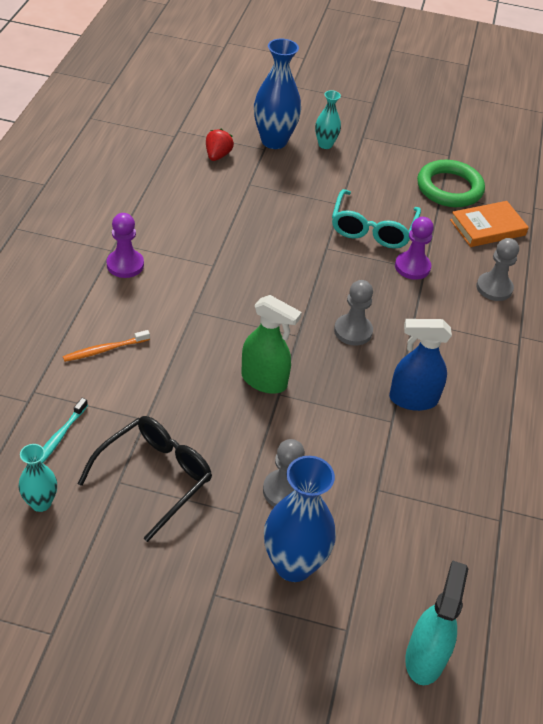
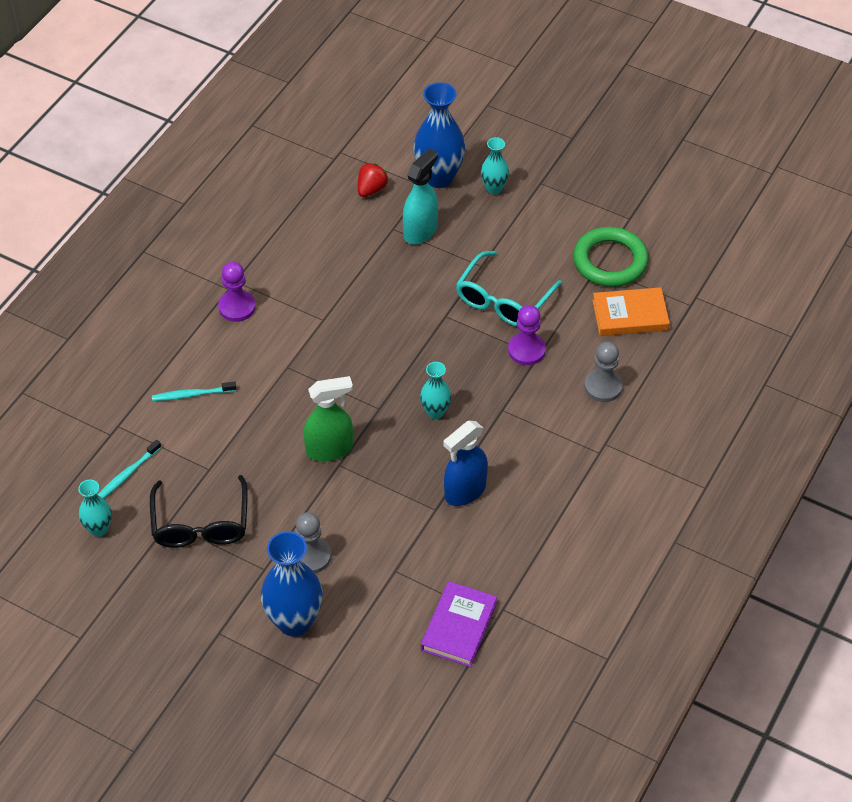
camera: 20 degrees right, 5 degrees up
orange toothbrush [63,330,150,362] -> turquoise toothbrush [152,382,236,401]
black glasses [78,416,212,542] -> black glasses turned 120 degrees clockwise [150,475,248,548]
green spray bottle [241,295,302,394] -> green spray bottle turned 60 degrees counterclockwise [303,376,353,461]
grey pawn [334,280,373,346] -> turquoise vase [420,362,451,419]
blue spray bottle [389,319,452,411] -> blue spray bottle turned 60 degrees counterclockwise [444,421,488,506]
turquoise spray bottle [405,560,468,685] -> turquoise spray bottle moved to [403,148,438,244]
none -> purple book [421,581,497,667]

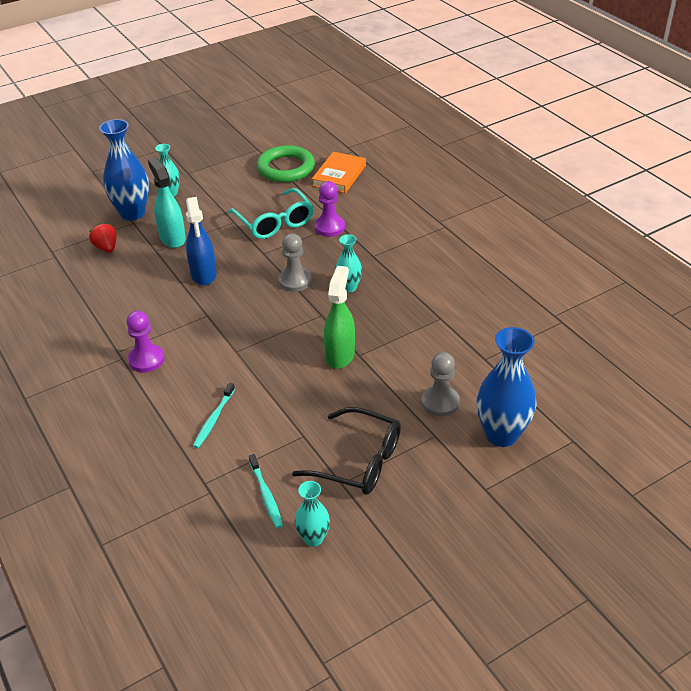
camera: 60 degrees left, 10 degrees down
purple book [421,581,497,667] -> none
blue spray bottle [444,421,488,506] -> blue spray bottle moved to [186,197,217,285]
grey pawn [584,342,623,402] -> grey pawn moved to [278,233,311,292]

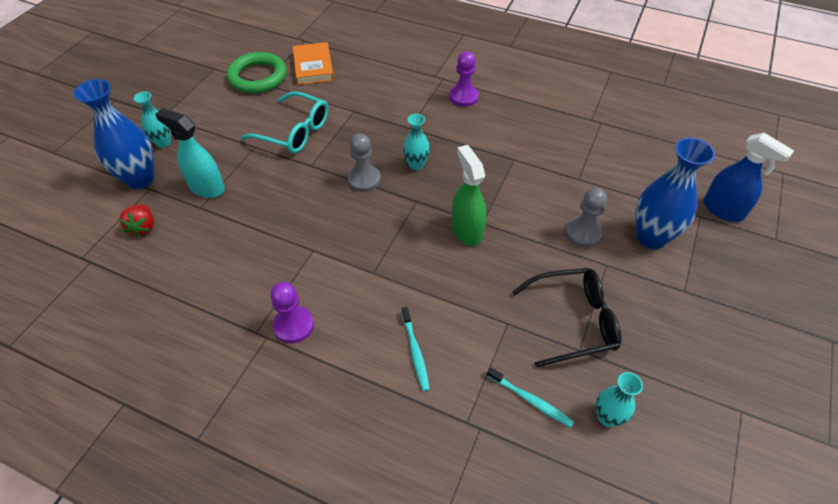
camera: 35 degrees left, 10 degrees up
red strawberry [89,223,117,253] -> red strawberry turned 120 degrees counterclockwise [119,204,154,237]
blue spray bottle [186,197,217,285] -> blue spray bottle moved to [703,133,794,222]
purple pawn [314,181,345,237] -> purple pawn moved to [449,51,479,107]

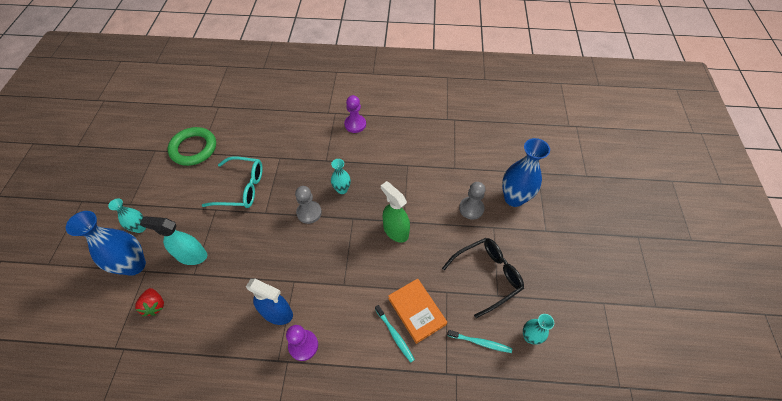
camera: 20 degrees left, 5 degrees up
orange book [293,42,334,85] -> orange book moved to [388,278,447,344]
blue spray bottle [703,133,794,222] -> blue spray bottle moved to [246,279,293,325]

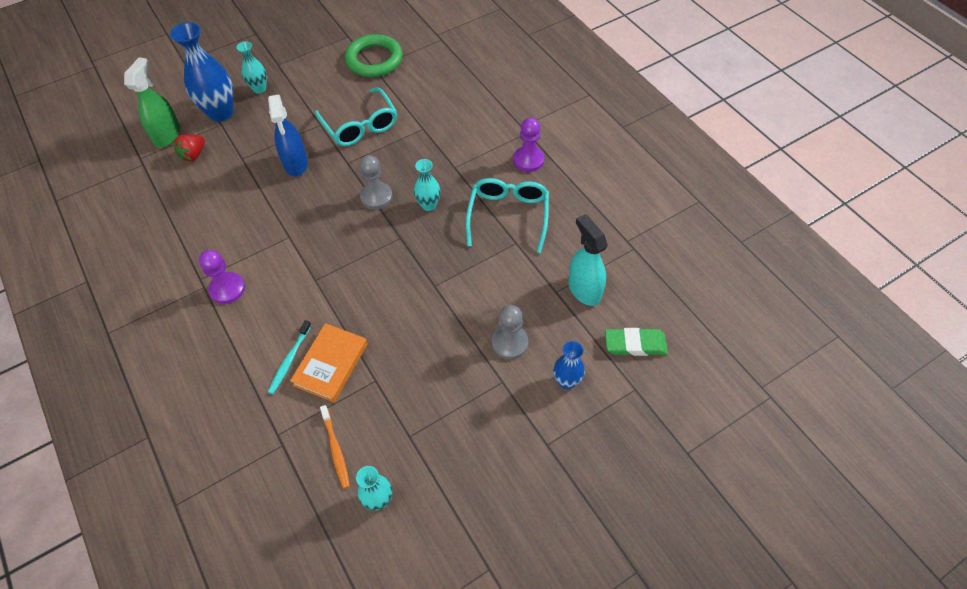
camera: 55 degrees right, 0 degrees up
turquoise spray bottle [140,217,207,265] -> turquoise spray bottle moved to [568,214,608,306]
blue spray bottle [246,279,293,325] -> blue spray bottle moved to [268,95,308,176]
green spray bottle [381,181,410,243] -> green spray bottle moved to [124,58,180,147]
black glasses [442,238,524,318] -> none
turquoise toothbrush [447,330,512,353] -> orange toothbrush [320,405,350,489]
blue vase [502,138,550,207] -> blue vase [553,341,585,390], size x0.55
none -> turquoise glasses [466,178,549,253]
none -> green eraser [605,328,668,356]

